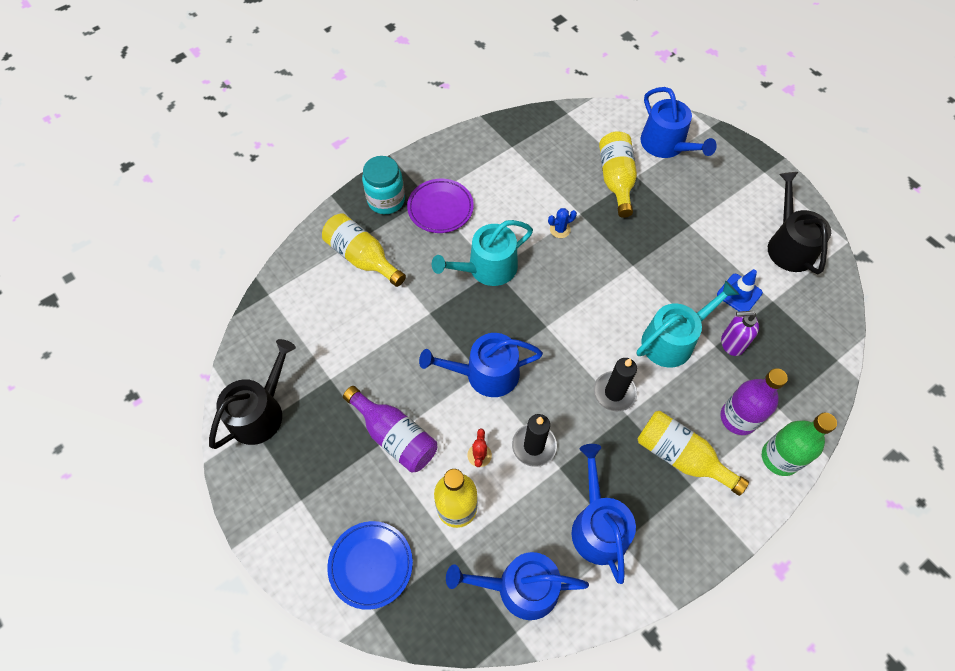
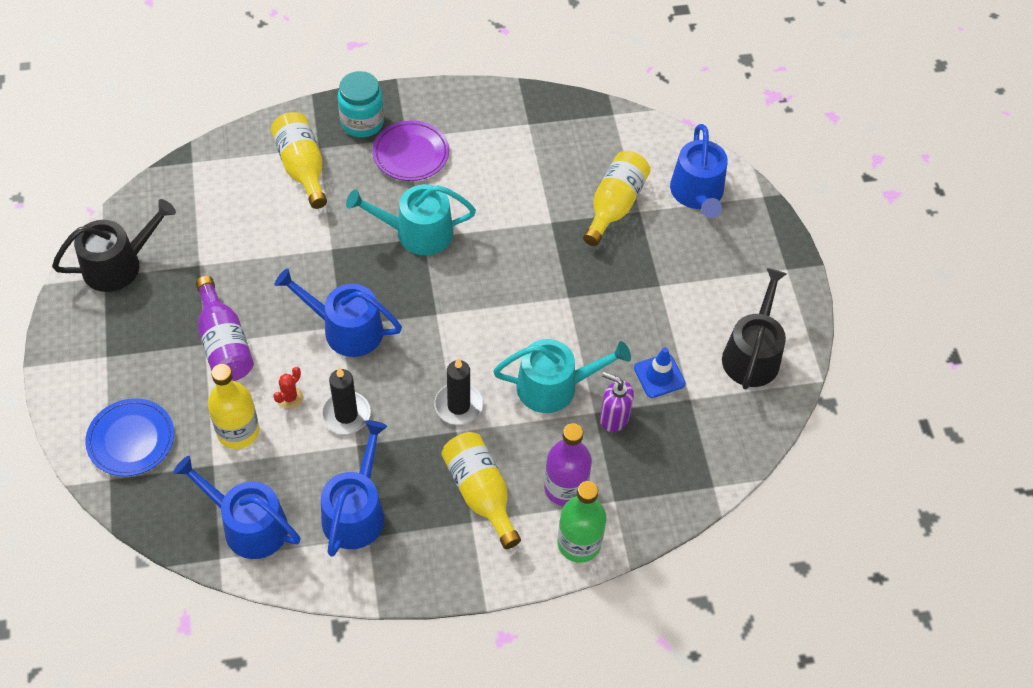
camera: 25 degrees right, 5 degrees down
blue cactus [548,208,577,238] -> none

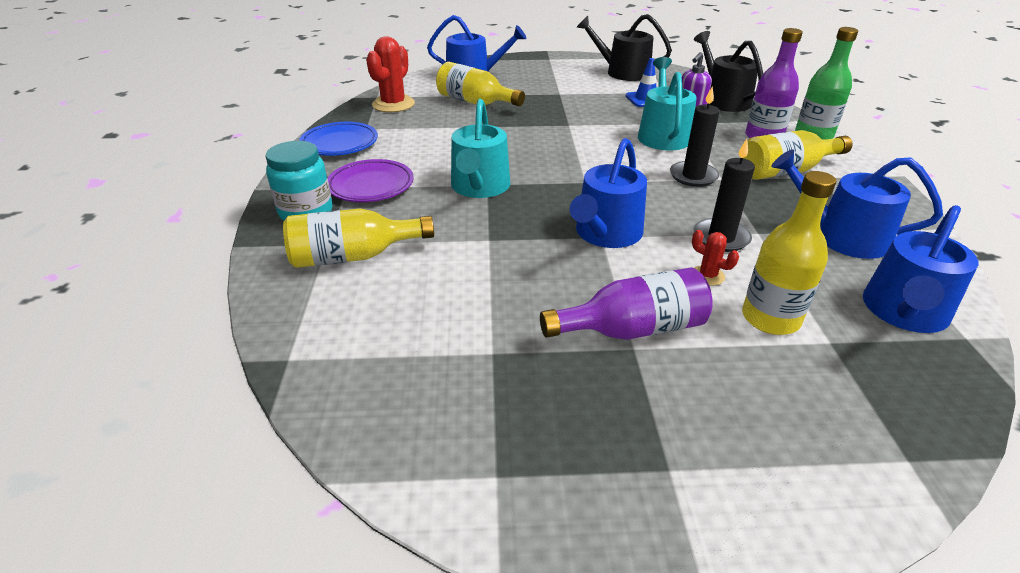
camera: 80 degrees left, 20 degrees down
black watering can [52,199,176,292] -> black watering can moved to [694,31,763,112]
blue plate [85,398,174,476] -> blue plate moved to [299,122,378,156]
none -> red cactus [366,36,415,112]

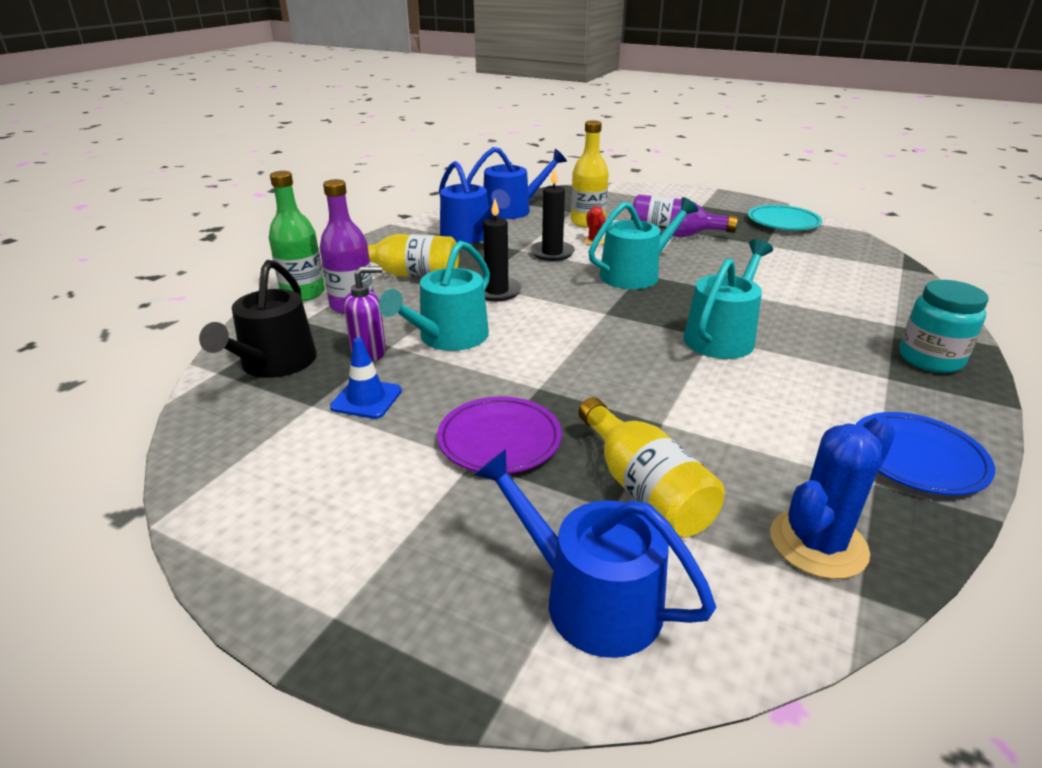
camera: 150 degrees left, 5 degrees down
yellow bottle [283,209,434,268] -> none
purple plate [328,159,414,202] -> purple plate moved to [437,396,562,474]
red cactus [366,36,415,112] -> blue cactus [770,416,895,579]
blue watering can [570,138,647,248] -> turquoise watering can [588,197,699,289]
black watering can [577,14,672,81] -> none
none -> turquoise plate [748,205,822,230]

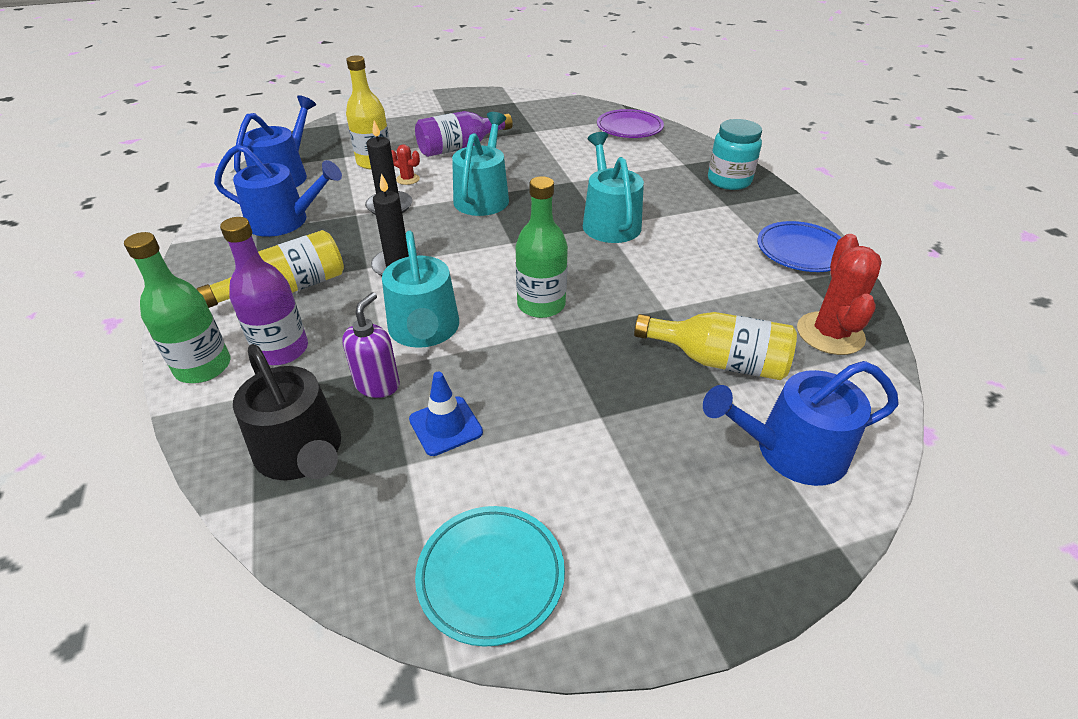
camera: 45 degrees left, 10 degrees up
purple plate [437,396,562,474] -> purple plate moved to [597,109,664,138]
turquoise plate [748,205,822,230] -> turquoise plate moved to [415,506,565,647]
blue cactus [770,416,895,579] -> red cactus [797,234,882,355]
none -> green bottle [516,176,568,318]

